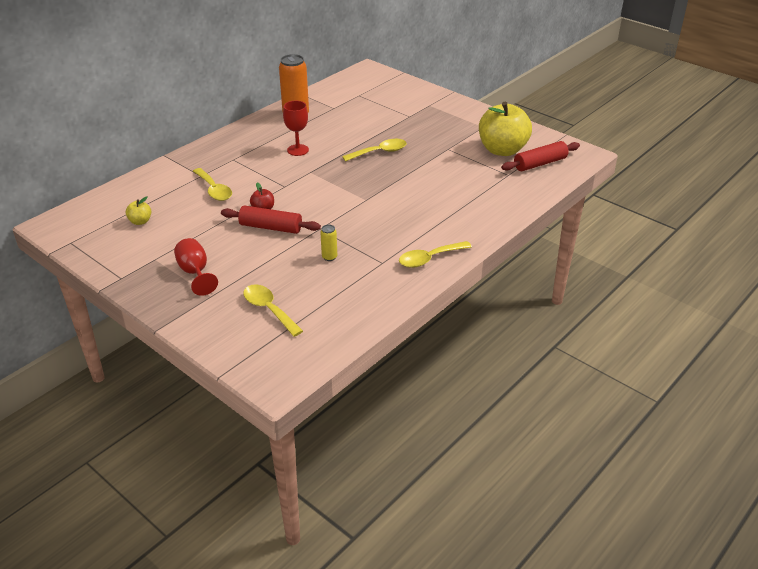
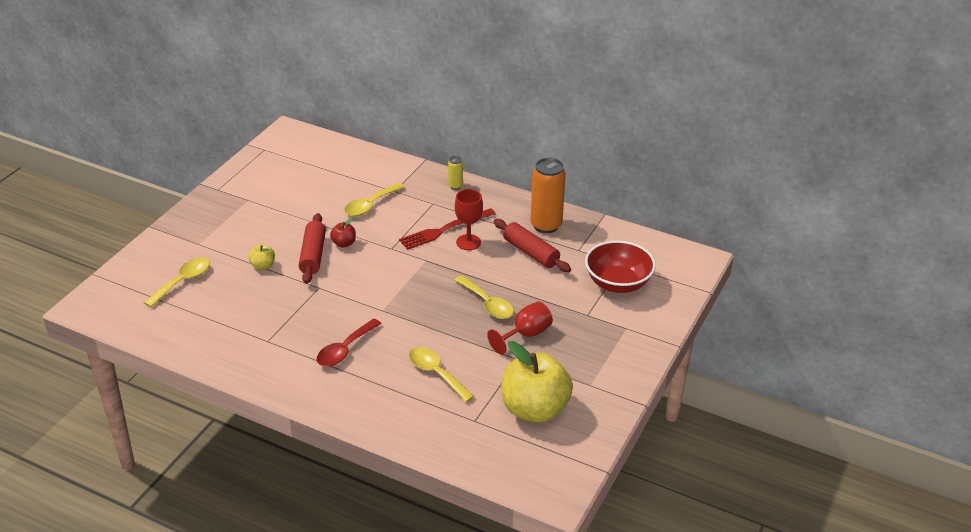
camera: 75 degrees right, 0 degrees up
yellow apple [126,196,151,225] -> yellow apple moved to [248,244,275,270]
red goblet [174,238,218,296] -> red goblet moved to [487,301,553,355]
yellow can [320,225,337,261] -> yellow can moved to [448,156,463,190]
yellow spoon [399,241,472,268] -> yellow spoon moved to [409,347,475,402]
red rolling pin [501,141,580,171] -> red rolling pin moved to [494,219,571,272]
none -> red spoon [316,318,382,367]
none -> red fork [399,208,496,250]
none -> red bowl [585,241,656,293]

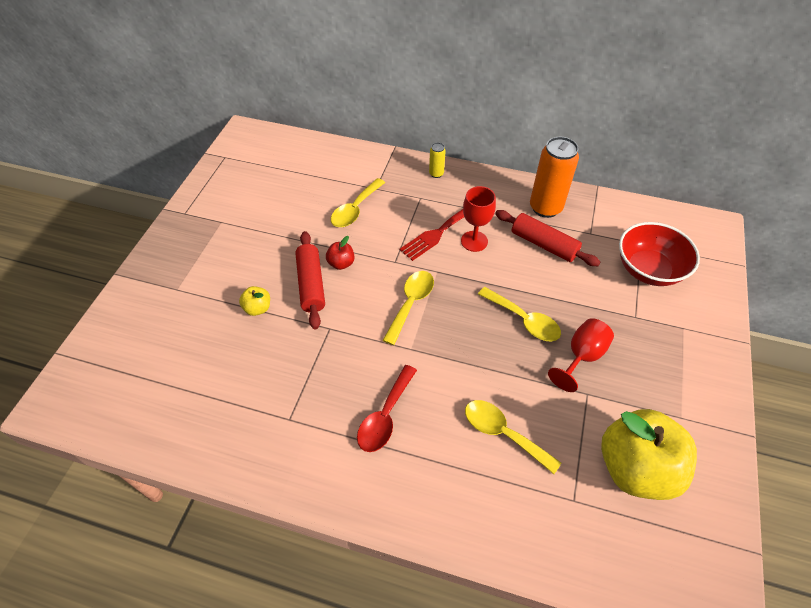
camera: 10 degrees left, 15 degrees up
yellow spoon [144,258,210,307] -> yellow spoon moved to [382,271,434,345]

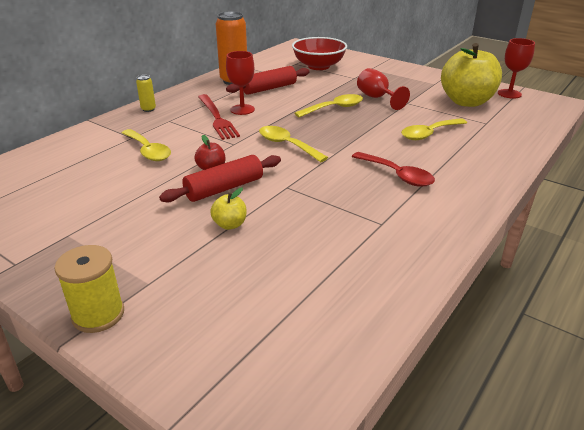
camera: 70 degrees left, 20 degrees down
red rolling pin [295,231,325,329] -> red rolling pin turned 45 degrees counterclockwise [159,155,281,202]
none -> yellow spool [55,245,124,333]
none -> red goblet [498,38,535,99]

